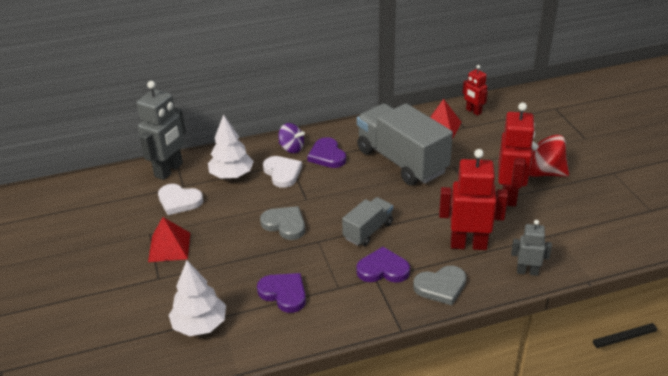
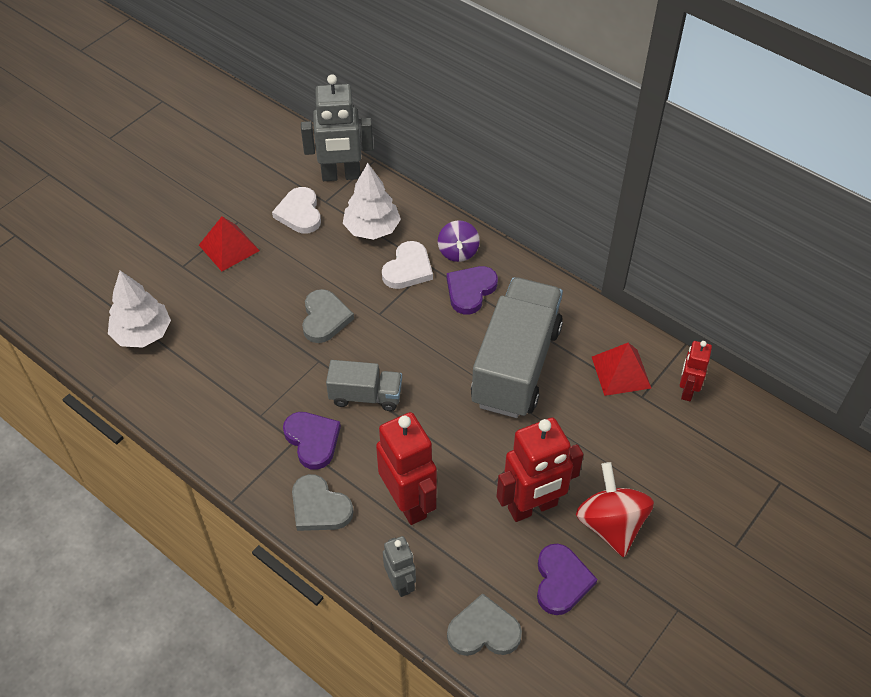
camera: 55 degrees right, 15 degrees up
purple heart [257,273,306,313] -> purple heart moved to [537,544,597,615]
none -> grey heart [447,593,522,656]

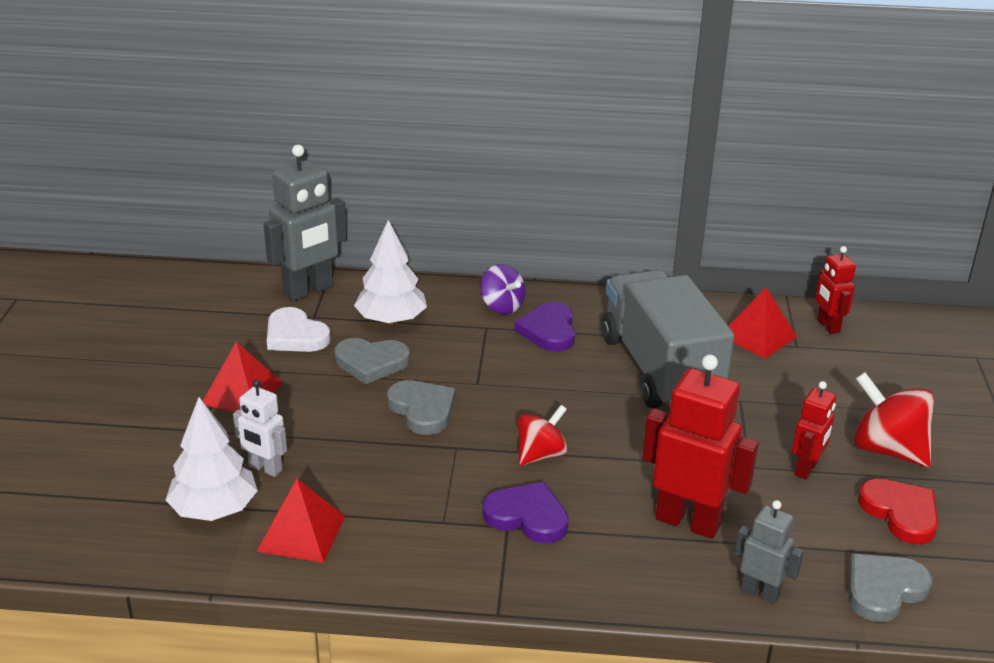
camera: 35 degrees left, 20 degrees down
grey heart [292,474,354,531] -> grey heart moved to [334,338,410,384]
grey truck [326,360,402,411] -> red spinning top [518,405,568,466]
white heart [382,241,433,289] -> none
red robot [496,417,584,522] -> red robot [792,381,836,479], size x0.56
purple heart [537,544,597,615] -> red heart [858,479,938,544]
none -> white robot [233,379,287,477]
none -> red pyramid [257,479,345,563]

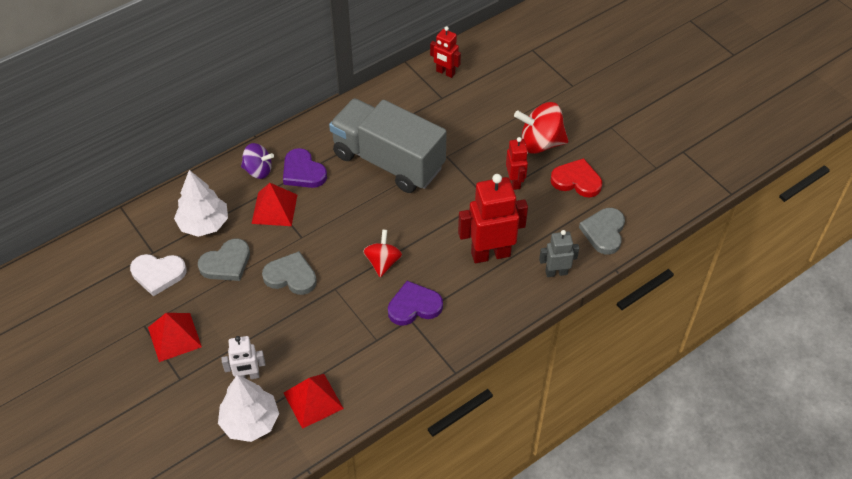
camera: 40 degrees left, 20 degrees up
grey robot [263,145,347,302] -> none
red pyramid [729,288,797,359] -> red pyramid moved to [251,183,297,226]

